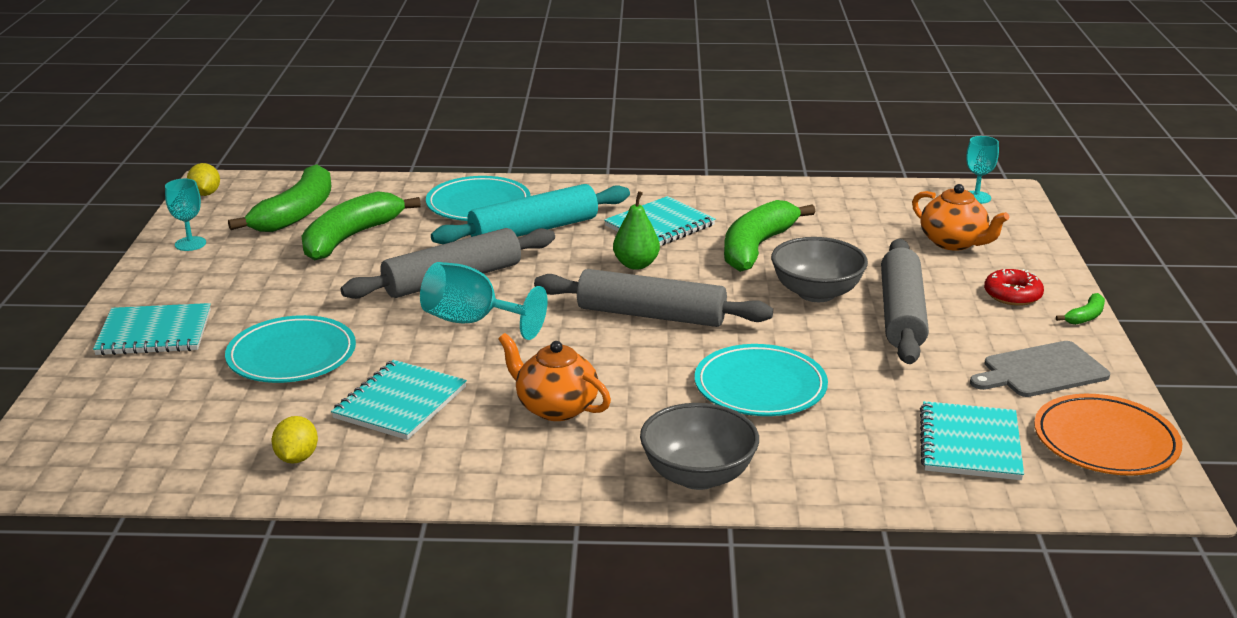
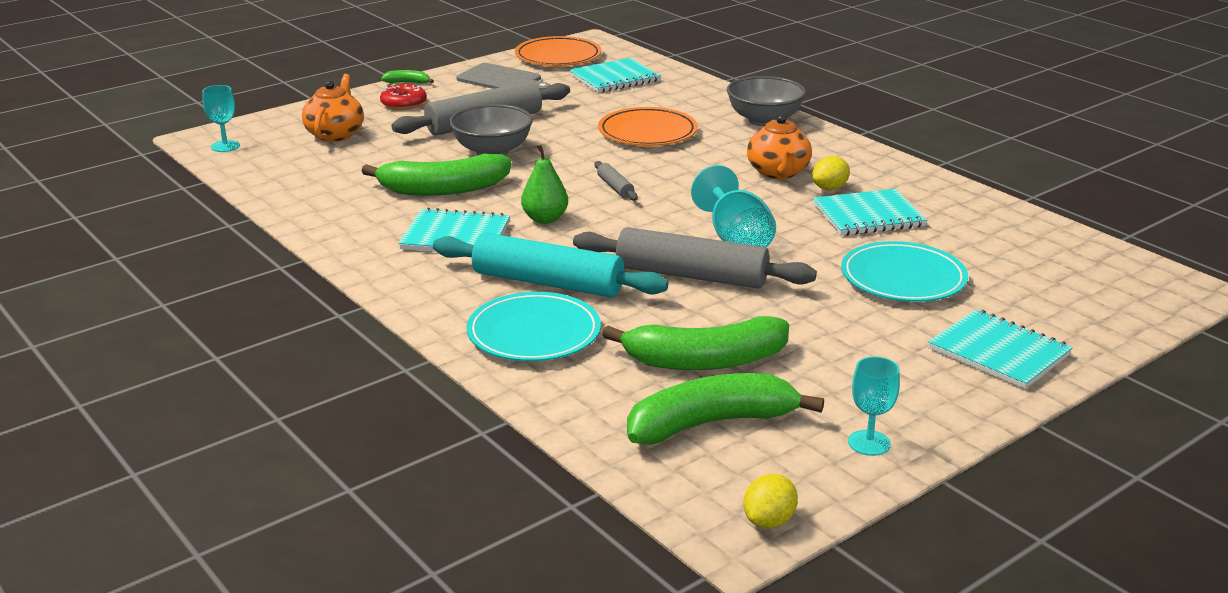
camera: 130 degrees left, 0 degrees up
yellow lemon [272,416,318,464] -> yellow lemon moved to [812,156,850,190]
grey rolling pin [534,269,773,327] -> grey rolling pin [594,161,638,201], size x0.44
turquoise plate [695,344,828,416] -> orange plate [598,107,698,146]

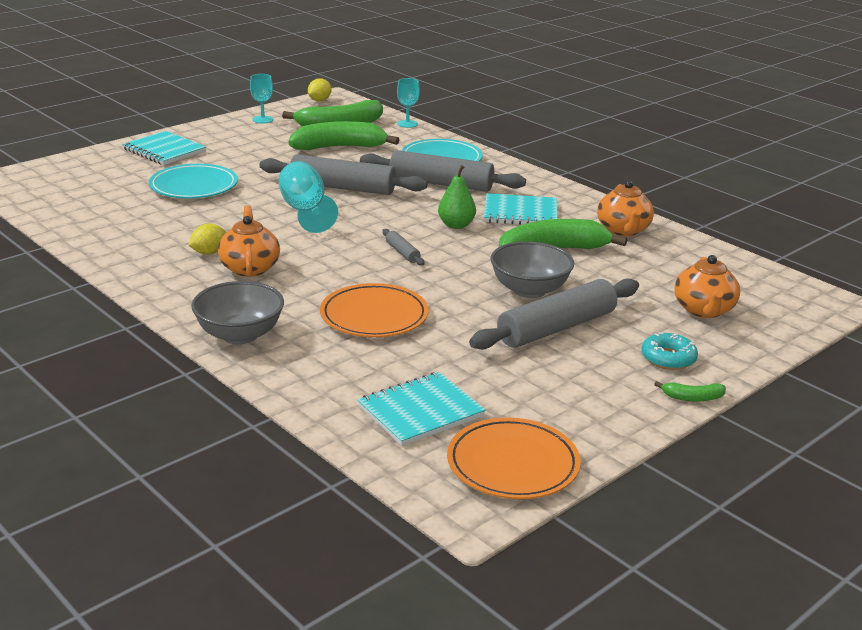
camera: 175 degrees right, 0 degrees up
turquoise goblet [202,85,240,152] -> turquoise goblet moved to [397,78,420,128]
red donut [380,84,427,110] -> turquoise donut [641,333,698,370]
turquoise rolling pin [433,233,668,298] -> grey rolling pin [360,150,526,192]
grey cutting board [457,63,550,90] -> none
turquoise notebook [813,189,927,236] -> none
none -> orange teapot [597,180,654,236]

